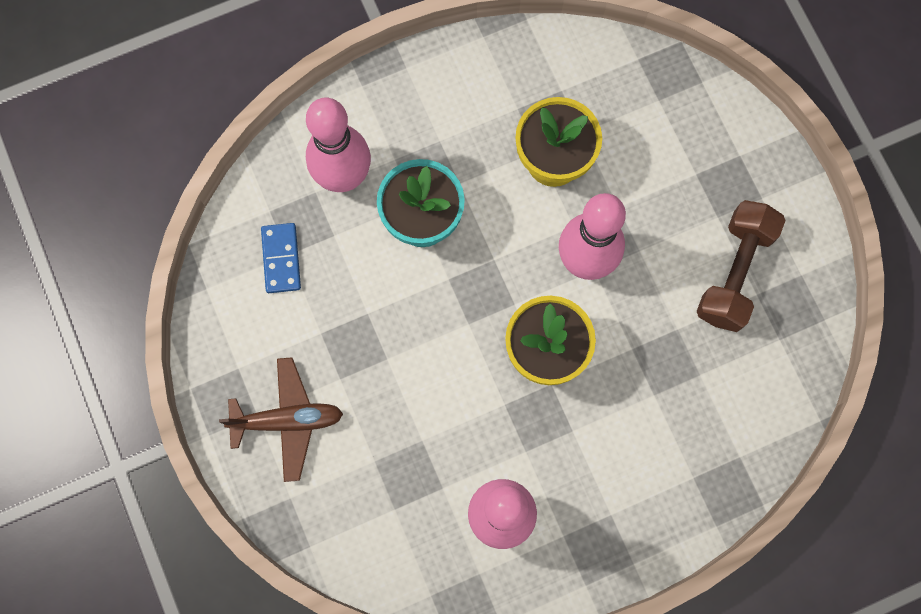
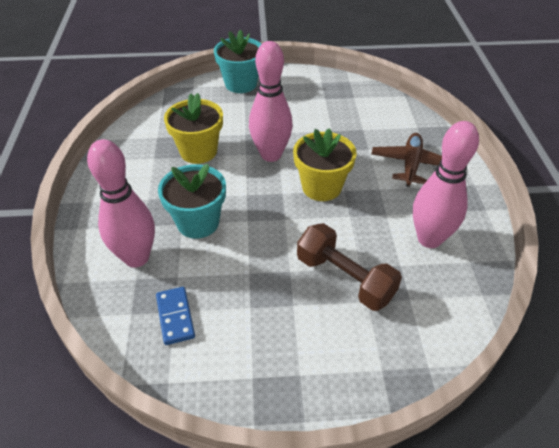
camera: 70 degrees left, 30 degrees down
brown plane [219,357,343,482] -> brown plane moved to [371,133,442,187]
blue domino [261,223,301,293] -> blue domino turned 60 degrees clockwise [156,287,195,345]
brown dumbbell [697,200,786,332] -> brown dumbbell moved to [297,223,402,311]
none -> turquoise flower pot [214,30,261,93]

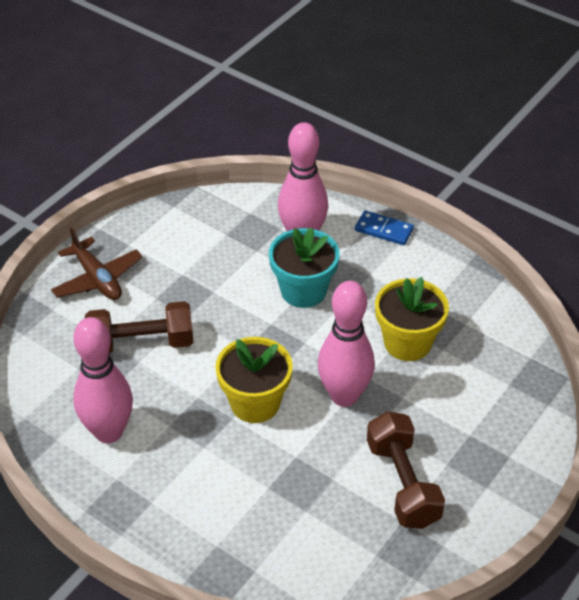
camera: 130 degrees right, 0 degrees up
blue domino [156,287,195,345] -> blue domino moved to [355,211,414,245]
turquoise flower pot [214,30,261,93] -> none
brown plane [371,133,442,187] -> brown plane moved to [51,227,142,300]
none -> brown dumbbell [367,411,445,529]

